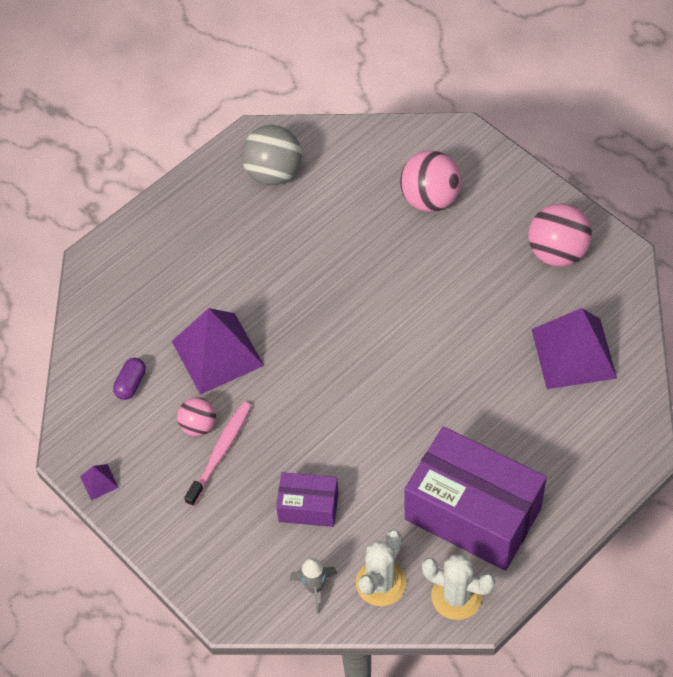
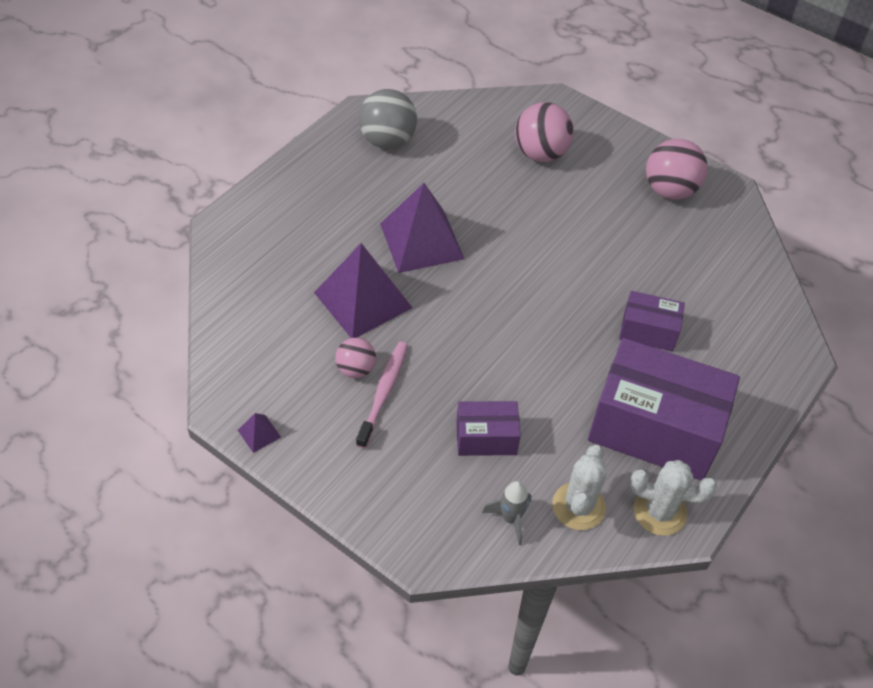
camera: 15 degrees left, 5 degrees down
purple capsule [113,358,146,400] -> none
purple pyramid [532,308,617,389] -> purple pyramid moved to [380,183,464,273]
none -> purple box [619,291,685,352]

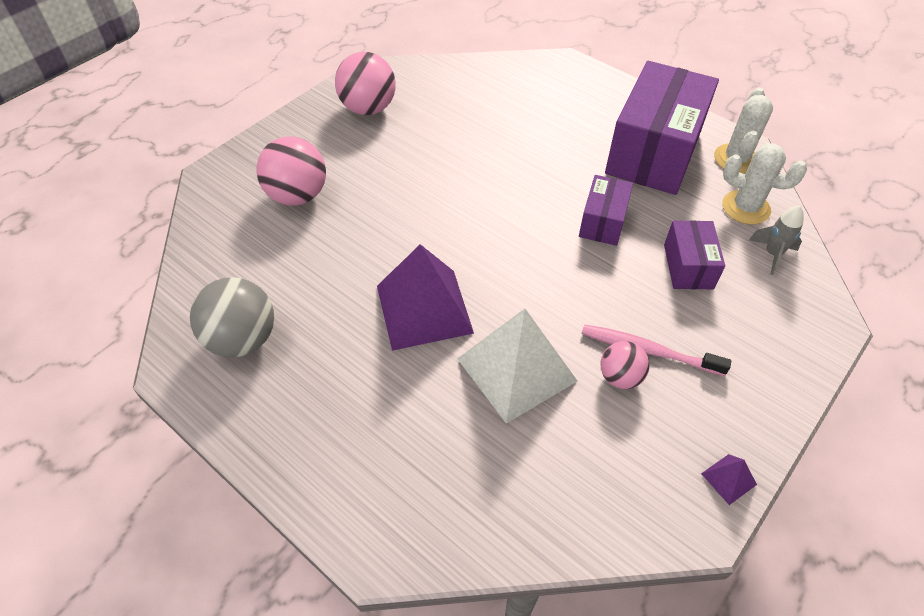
camera: 85 degrees left, 0 degrees up
purple pyramid [314,243,412,338] -> white pyramid [457,309,577,424]
purple box [619,291,685,352] -> purple box moved to [579,175,633,246]

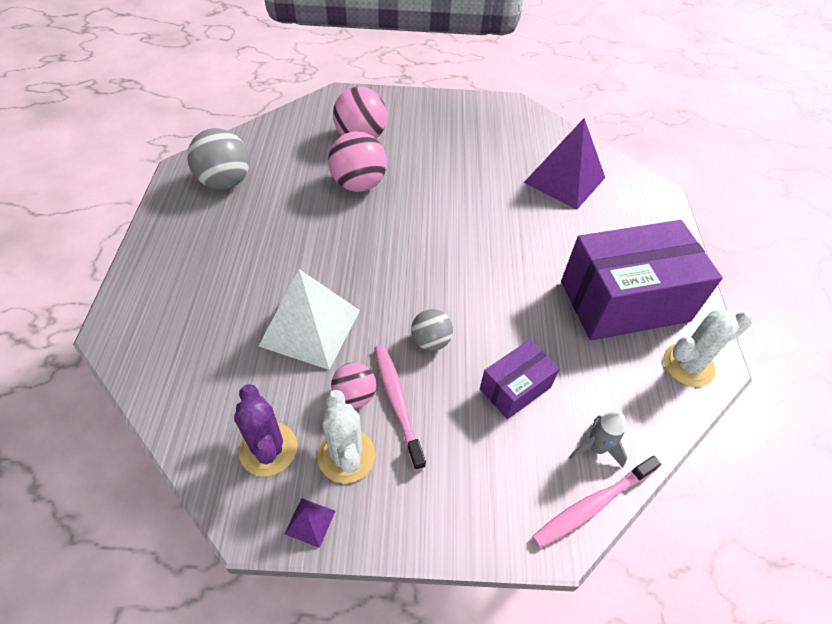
camera: 50 degrees right, 0 degrees up
pink ball [335,52,396,115] -> pink ball moved to [328,131,387,192]
purple pyramid [377,244,474,351] -> purple pyramid moved to [524,118,605,209]
purple box [579,175,633,246] -> none
white cactus [722,143,807,225] -> white cactus moved to [317,390,376,483]
none -> purple cactus [234,384,297,476]
none -> grey ball [411,309,453,351]
none -> pink toothbrush [532,456,661,548]

